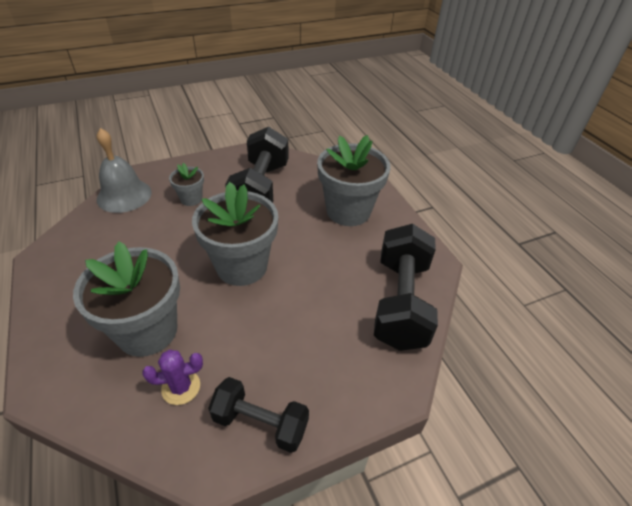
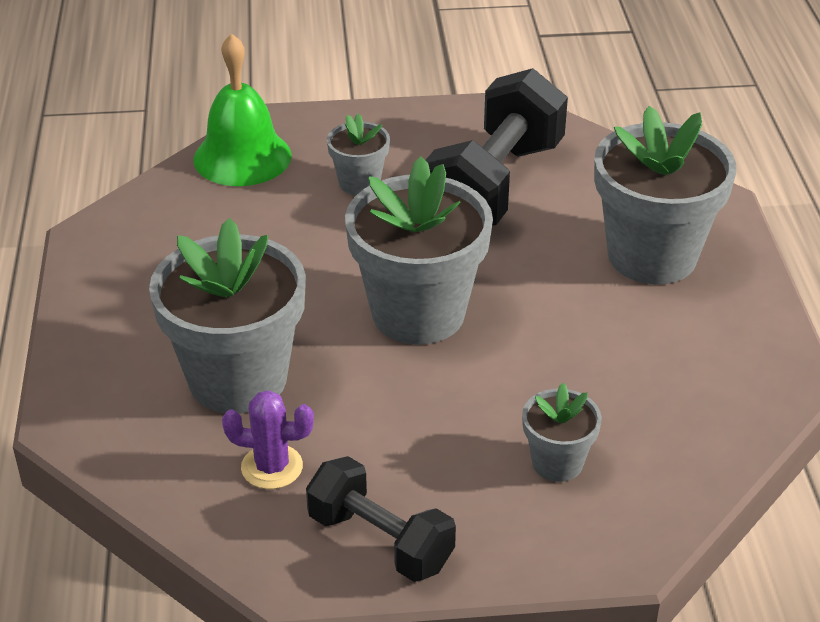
camera: 20 degrees right, 5 degrees down
grey bell [97,128,152,213] -> green bell [193,33,292,186]
black dumbbell [374,224,438,351] -> none
none -> grey flower pot [522,383,602,482]

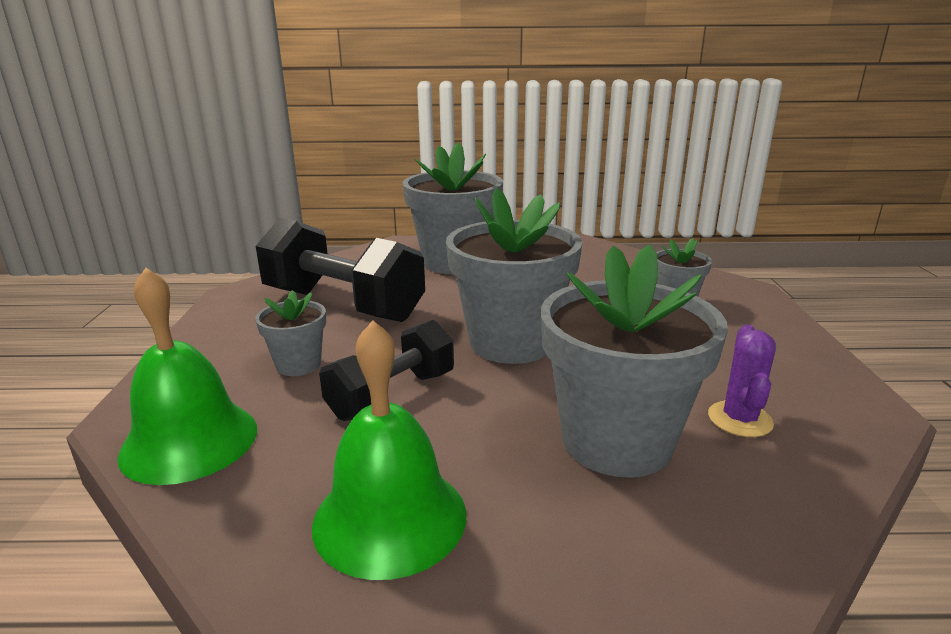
camera: 85 degrees left, 15 degrees down
black dumbbell [306,456,456,582] -> black dumbbell moved to [319,320,454,421]
none -> green bell [312,320,466,580]

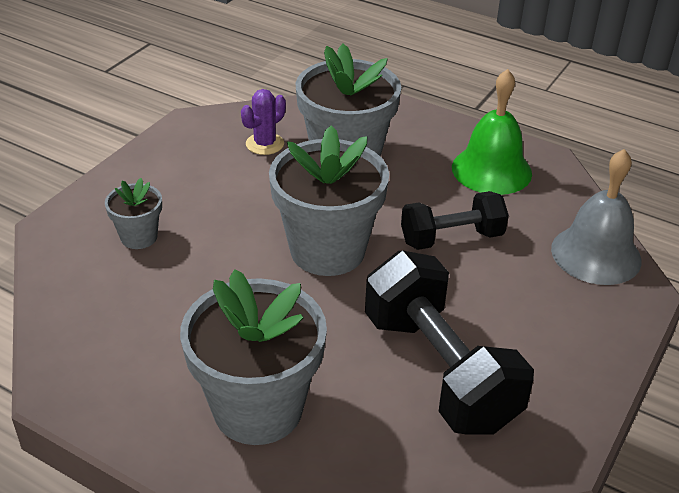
camera: 150 degrees left, 15 degrees up
green bell [117,268,257,485] -> grey bell [551,149,642,285]
grey flower pot [255,290,326,376] -> none

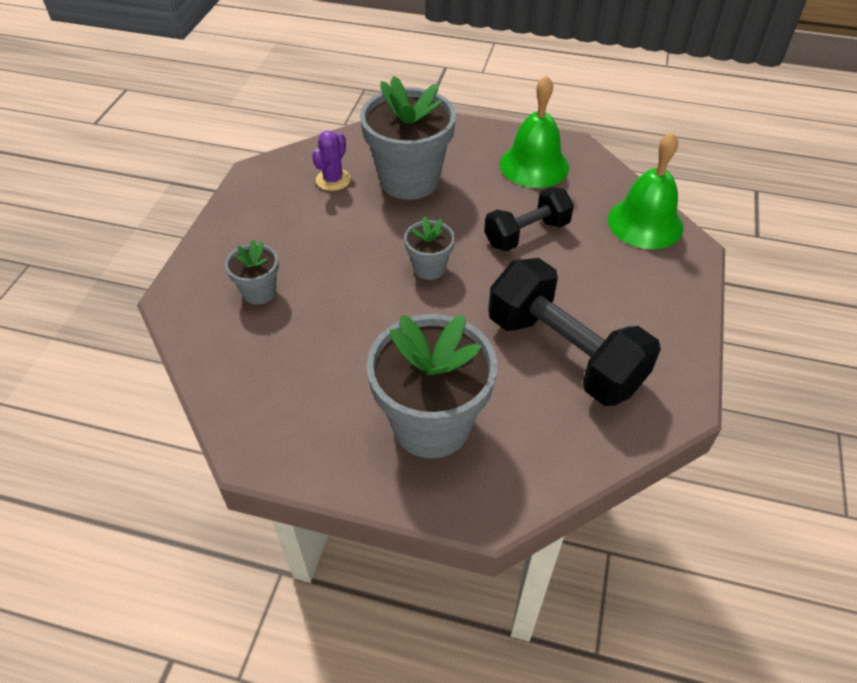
camera: 15 degrees left, 10 degrees up
grey flower pot [269,125,389,276] -> grey flower pot [404,217,455,280], size x0.49
grey bell [551,149,642,285] -> green bell [608,132,683,249]

